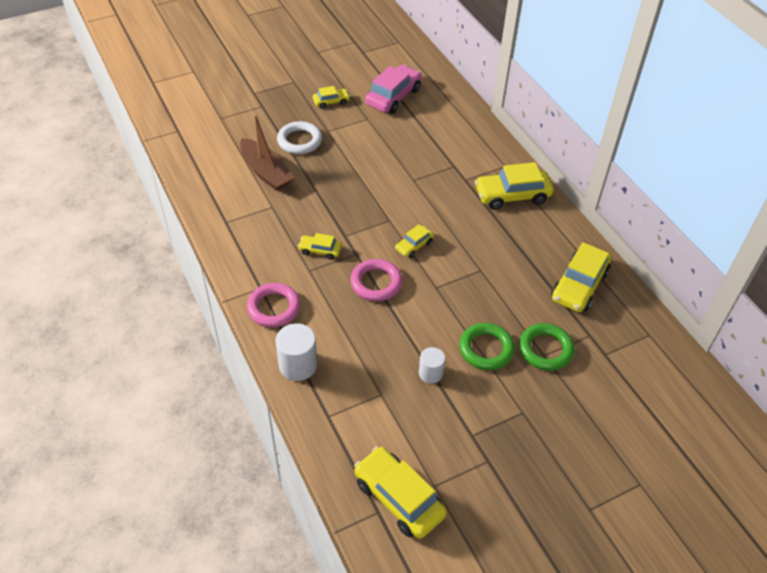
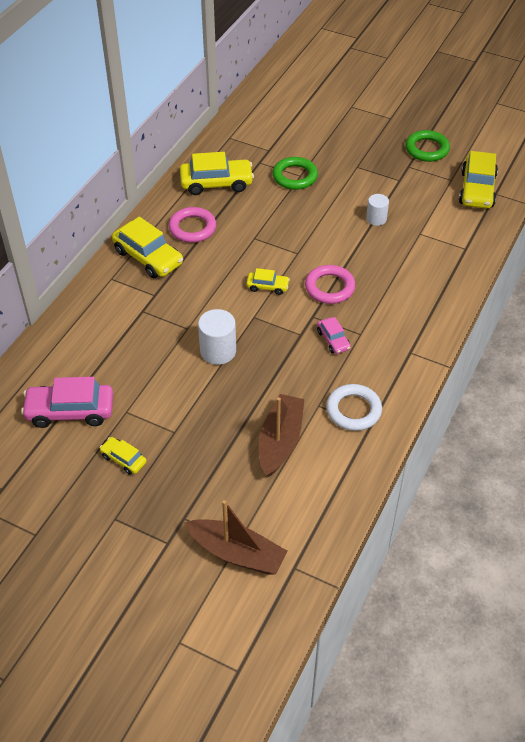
camera: 125 degrees left, 0 degrees up
pink ring [247,283,300,327] -> pink ring moved to [169,207,216,243]
white cylinder [276,323,317,381] -> white cylinder moved to [198,309,236,365]
white ring [277,121,322,154] -> white ring moved to [326,384,382,431]
yellow car [298,233,342,260] -> pink car [317,317,351,354]
green ring [459,323,515,370] -> green ring moved to [405,130,450,162]
none -> brown boat [184,500,287,575]

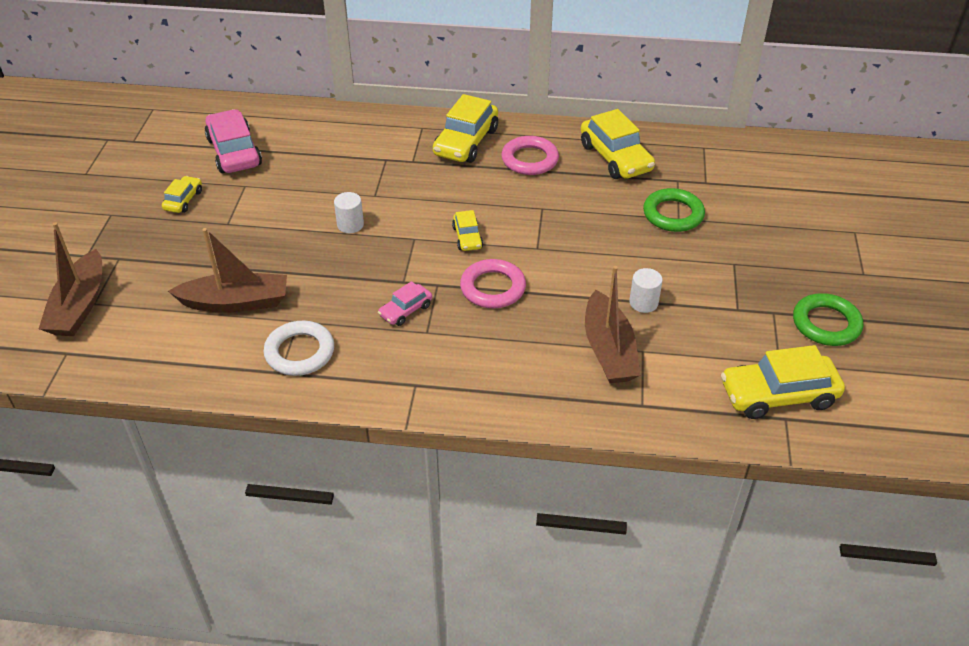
camera: 70 degrees right, 5 degrees down
white cylinder [198,309,236,365] -> white cylinder [334,192,364,233], size x0.64
none -> brown boat [585,266,641,384]

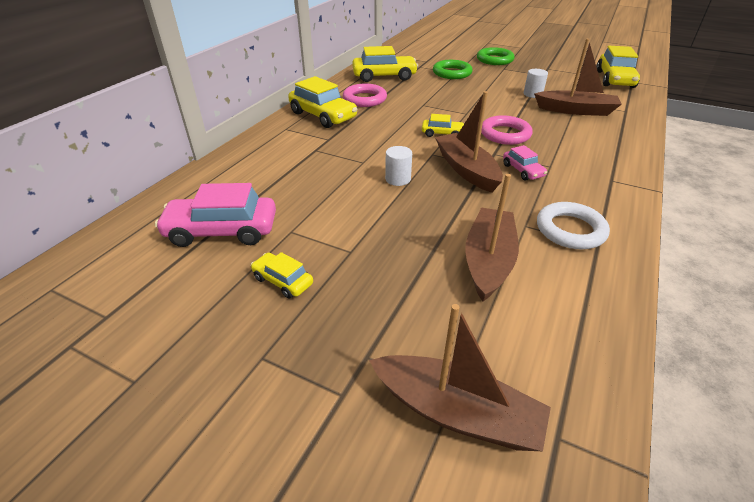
camera: 70 degrees left, 5 degrees down
green ring [793,293,863,346] -> green ring moved to [477,47,515,65]
none -> brown boat [435,91,503,193]

